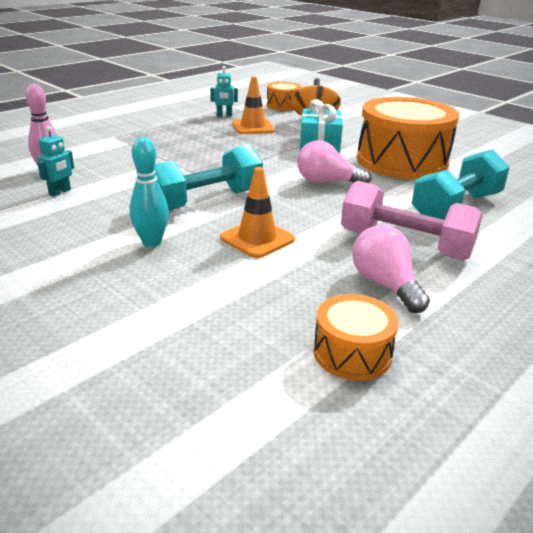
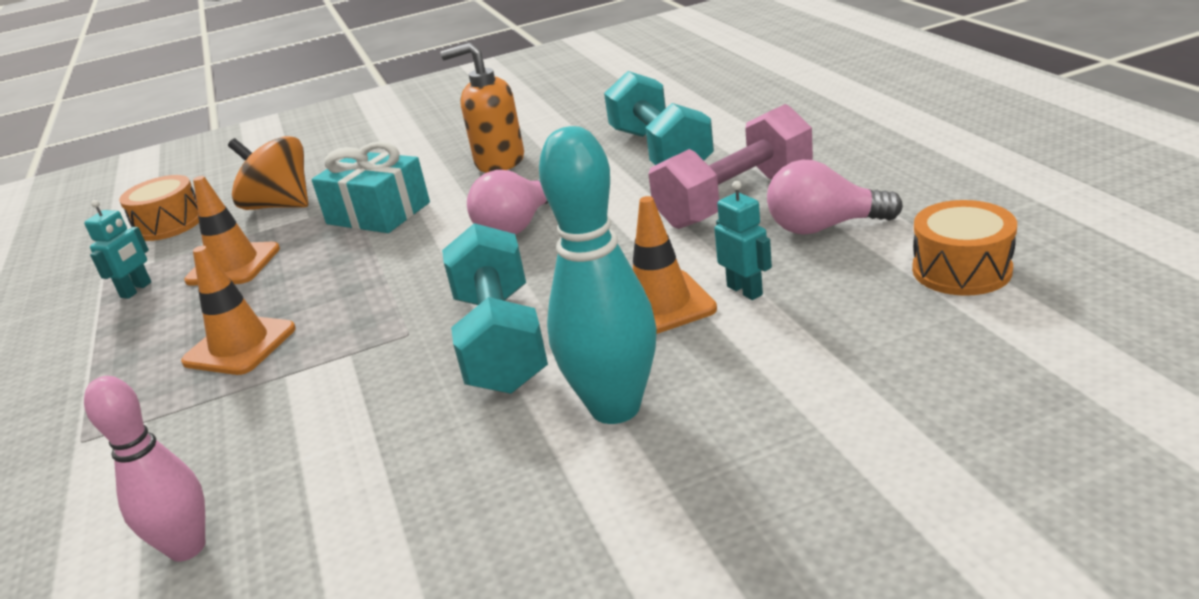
camera: 60 degrees left, 0 degrees up
turquoise robot [37,126,74,197] -> turquoise robot moved to [714,181,772,300]
turquoise bowling pin [130,137,169,247] -> turquoise bowling pin [539,126,657,424], size x1.55
orange drum [357,97,459,179] -> orange soap dispenser [441,43,524,173]
none -> orange traffic cone [181,246,296,375]

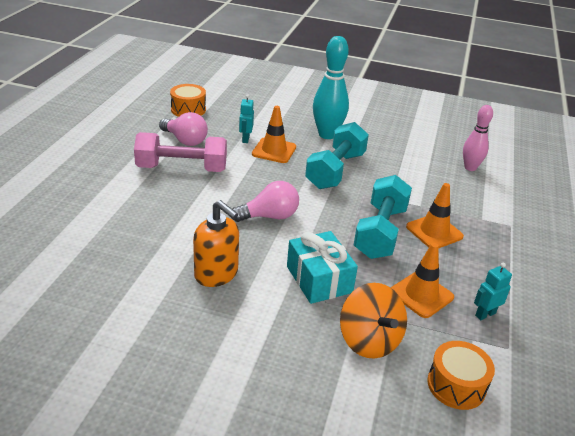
camera: 150 degrees left, 5 degrees up
turquoise dumbbell [604,71,714,165] -> turquoise dumbbell moved to [354,175,412,259]

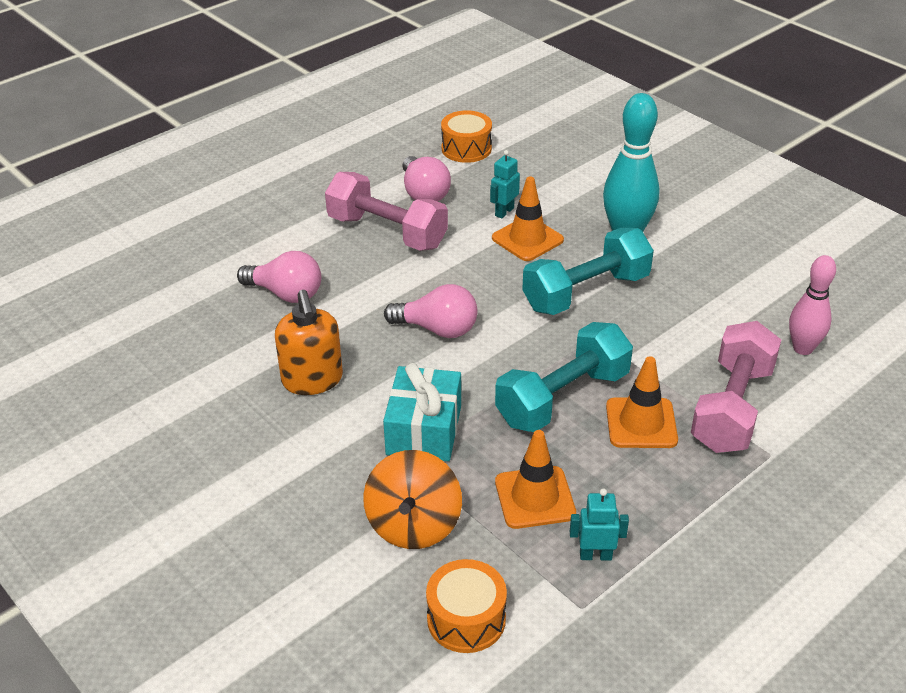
camera: 35 degrees right, 5 degrees up
none -> pink light bulb [237,251,321,303]
none -> pink dumbbell [691,321,781,453]

